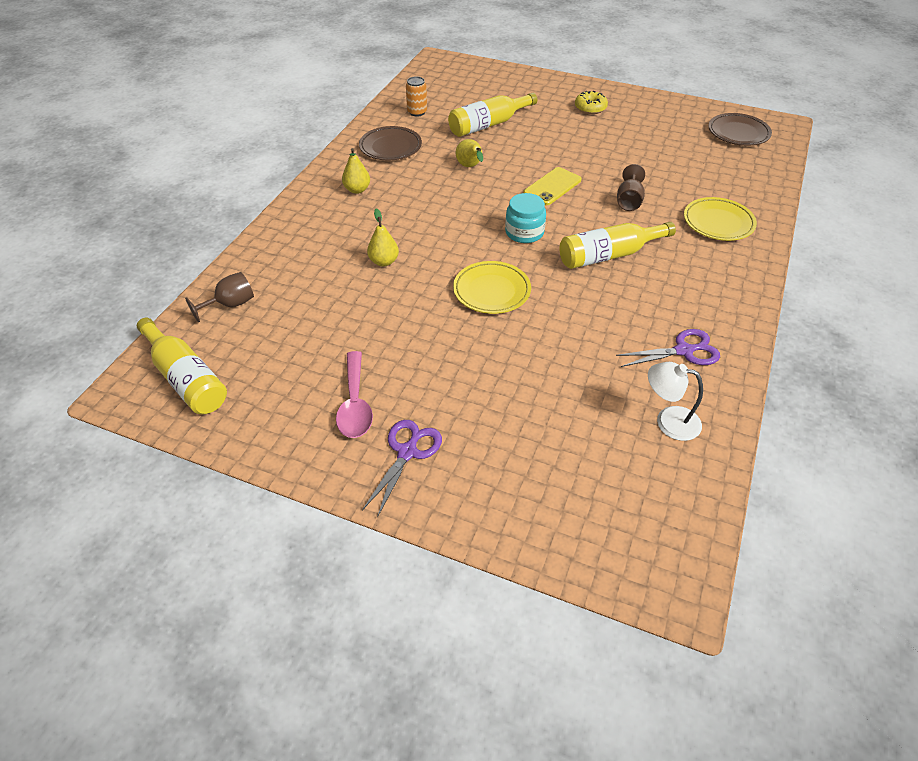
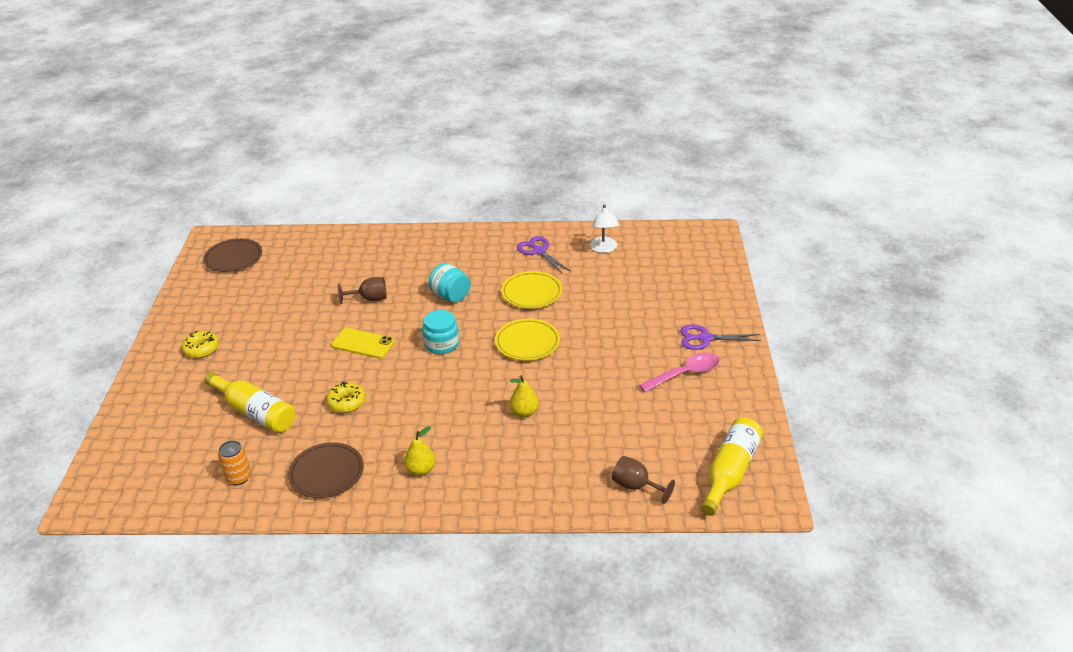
camera: 110 degrees left, 10 degrees down
yellow pear [456,139,483,167] -> yellow donut [326,382,366,413]
yellow bottle [559,222,676,269] -> turquoise jar [428,263,471,302]
yellow plate [684,197,757,241] -> yellow plate moved to [501,271,562,309]

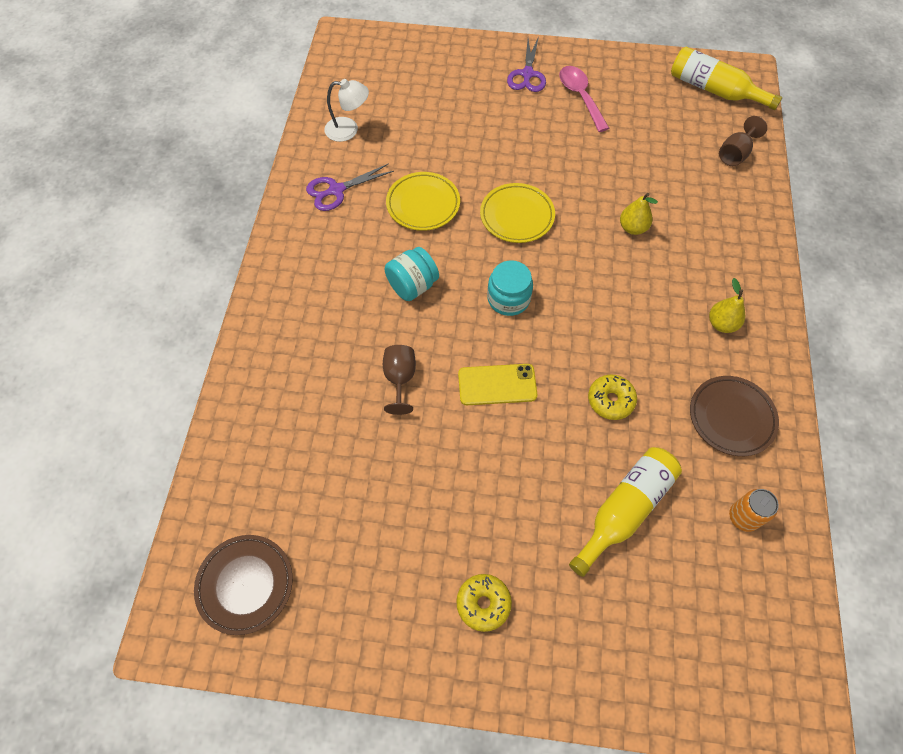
camera: 85 degrees left, 25 degrees up
yellow phone [331,328,395,359] -> yellow phone turned 60 degrees clockwise [458,364,537,405]

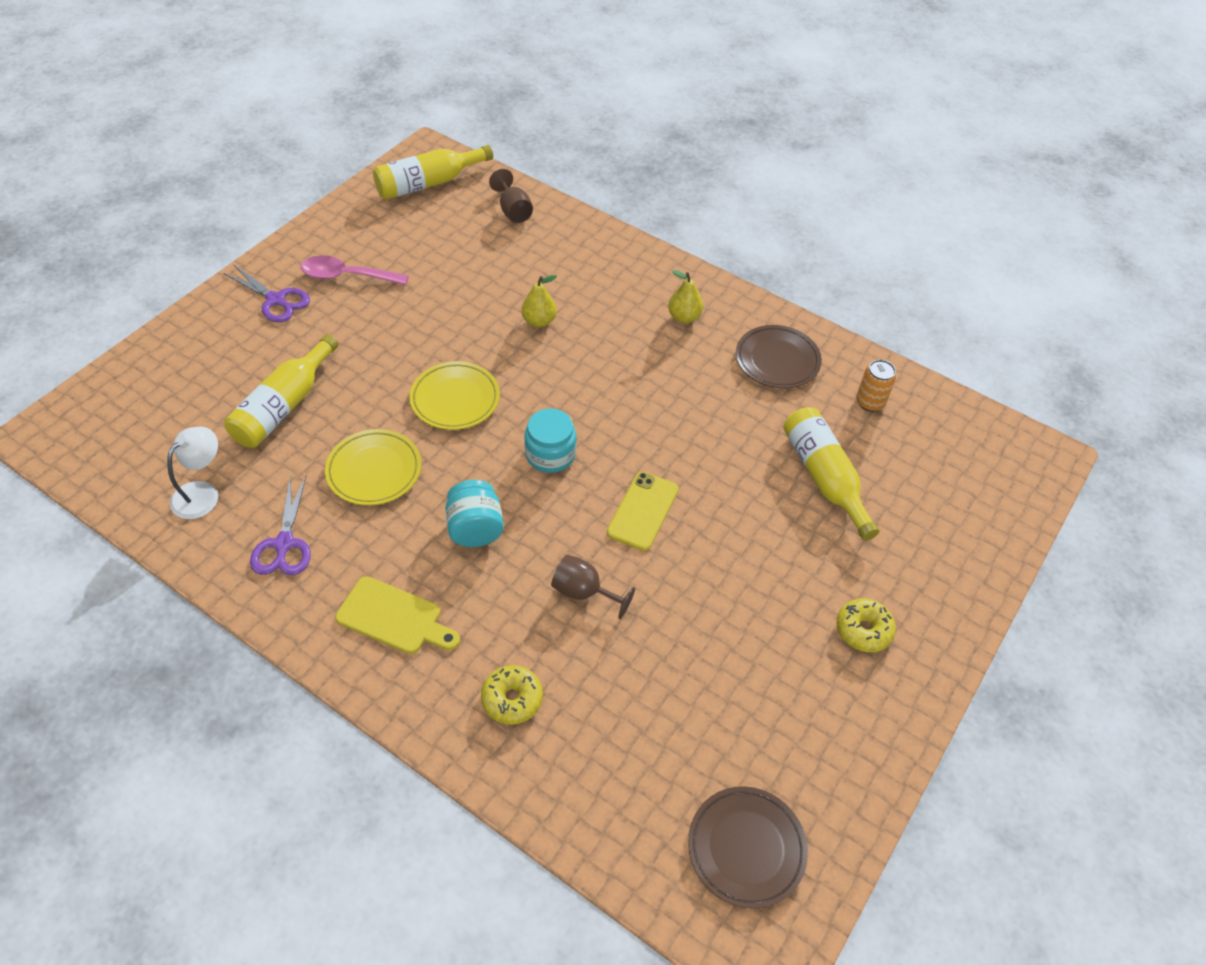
camera: 65 degrees left, 10 degrees down
yellow donut [588,374,637,420] -> yellow donut moved to [481,665,543,725]
none -> yellow bottle [224,334,338,448]
none -> yellow cutting board [335,576,460,654]

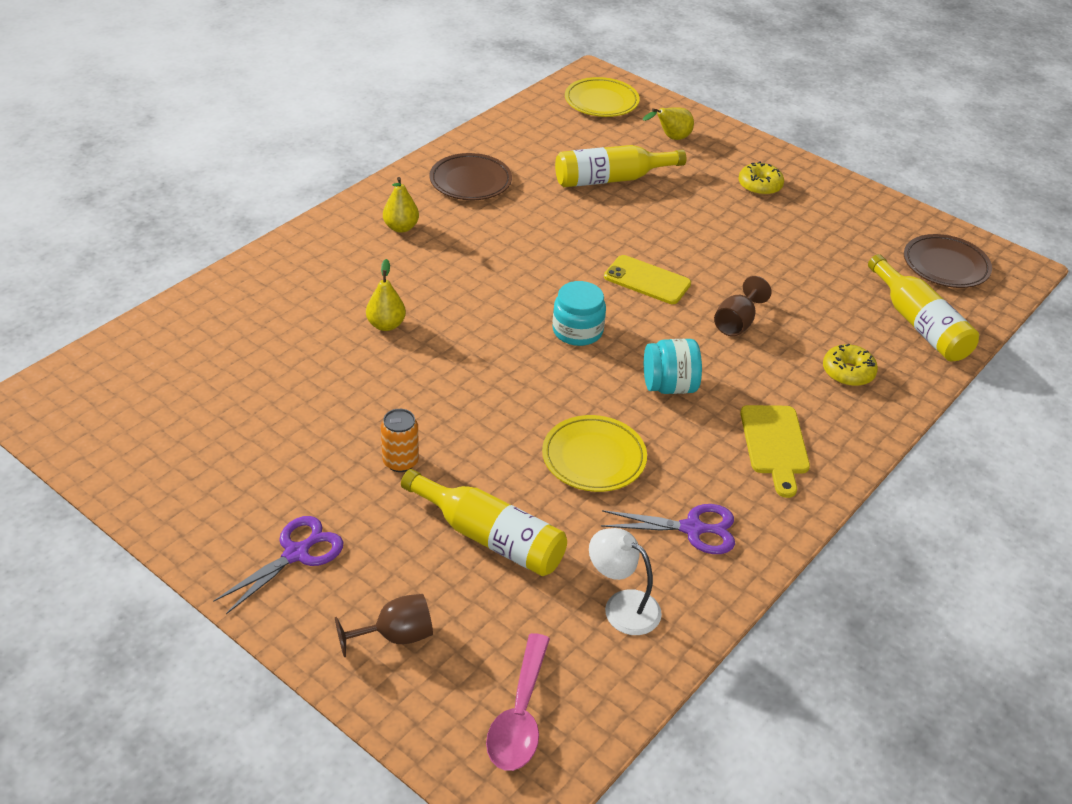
camera: 85 degrees left, 10 degrees down
pink spoon [301,255,409,286] -> pink spoon moved to [486,633,550,771]
yellow cutting board [335,576,460,654] -> yellow cutting board turned 150 degrees clockwise [740,405,810,498]
yellow bottle [373,145,493,200] -> yellow bottle moved to [868,254,979,362]
yellow plate [409,361,500,430] -> yellow plate moved to [565,77,640,117]
brown goblet [489,169,533,223] -> brown goblet moved to [335,594,433,657]
orange can [856,360,896,412] -> orange can moved to [381,409,419,472]
none -> yellow pear [643,107,694,140]

